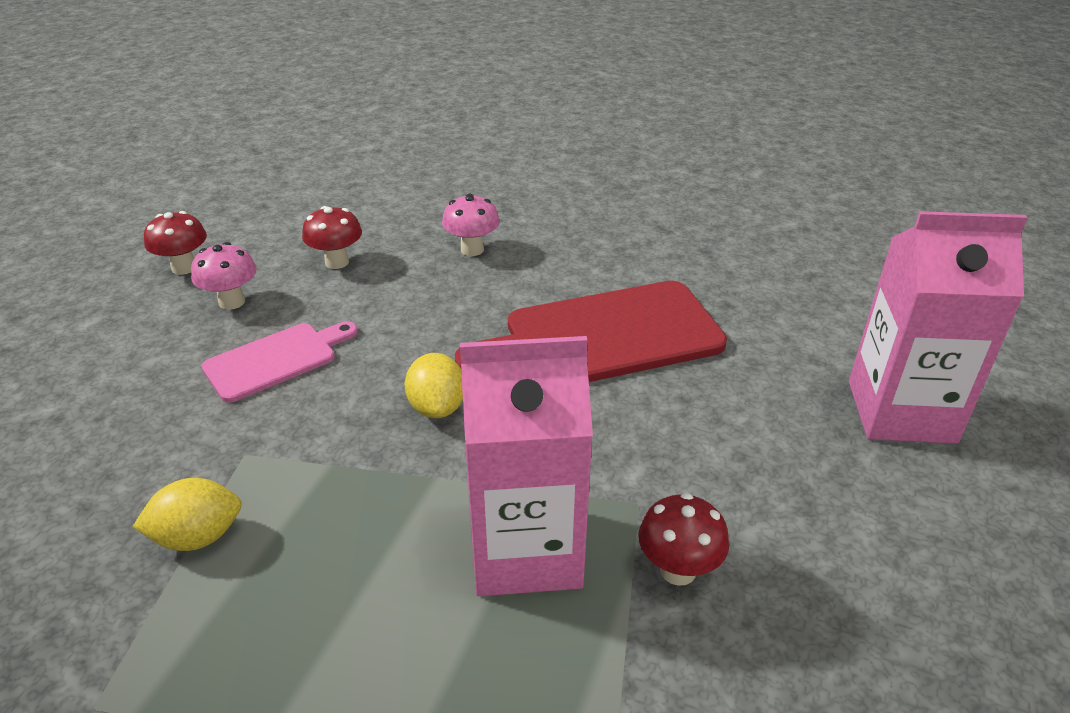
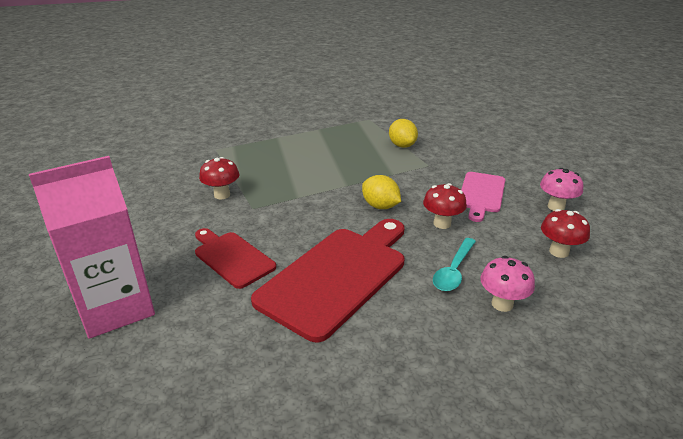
camera: 145 degrees right, 5 degrees down
yellow lemon [133,478,242,551] -> yellow lemon turned 60 degrees counterclockwise [389,119,418,148]
red mushroom [144,211,207,275] -> red mushroom moved to [423,183,467,229]
pink carton [460,336,593,596] -> none
none -> red cutting board [195,228,276,289]
none -> turquoise spoon [433,238,476,291]

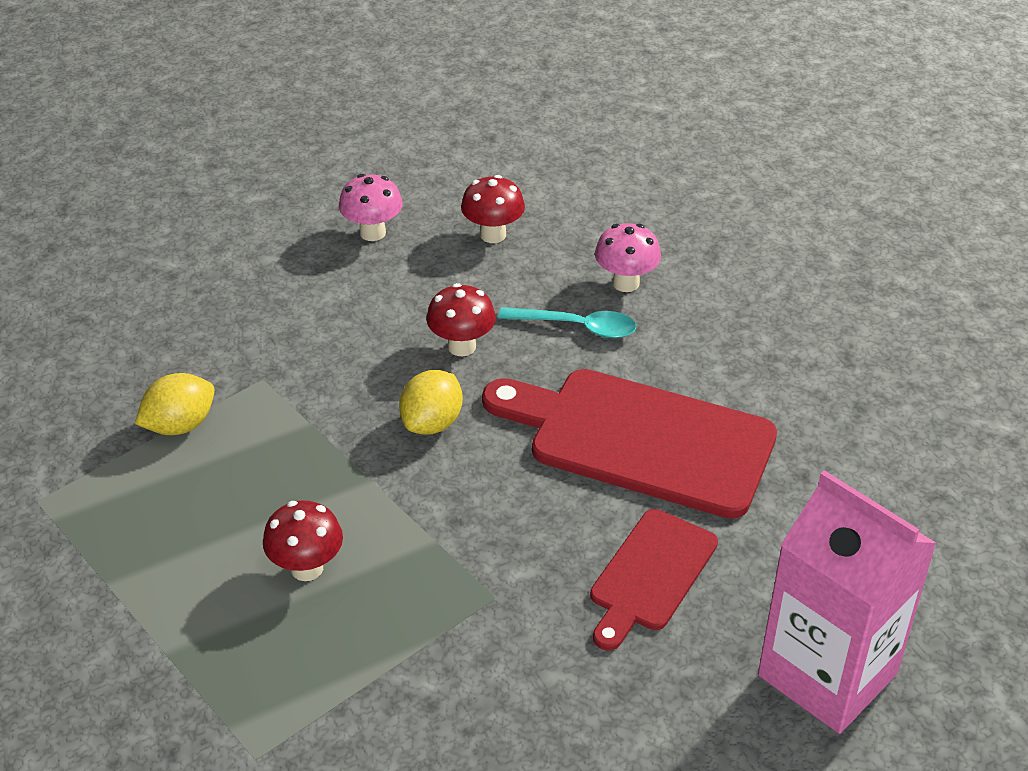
camera: 105 degrees left, 10 degrees up
red mushroom [199,157,239,199] -> red mushroom moved to [263,501,343,581]
pink cutting board [461,172,505,222] -> none

